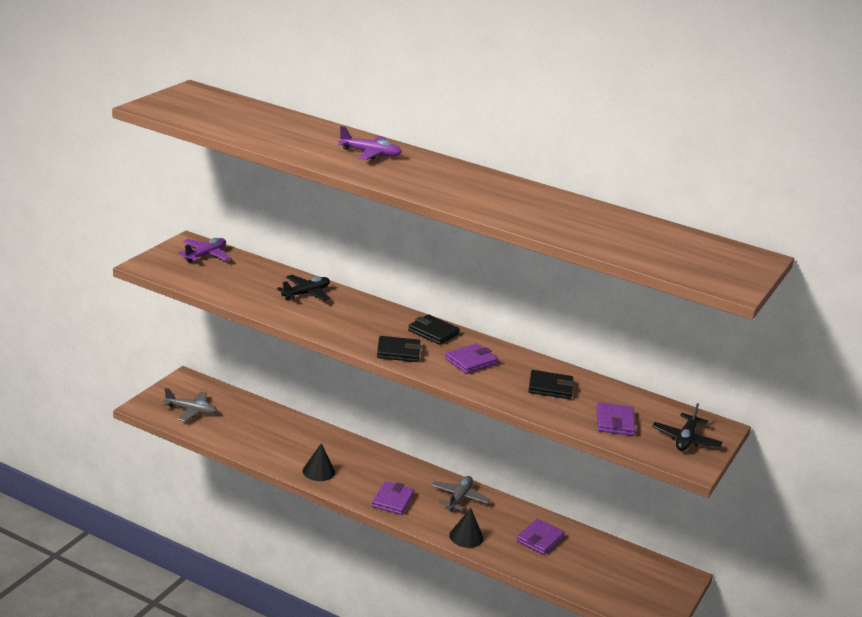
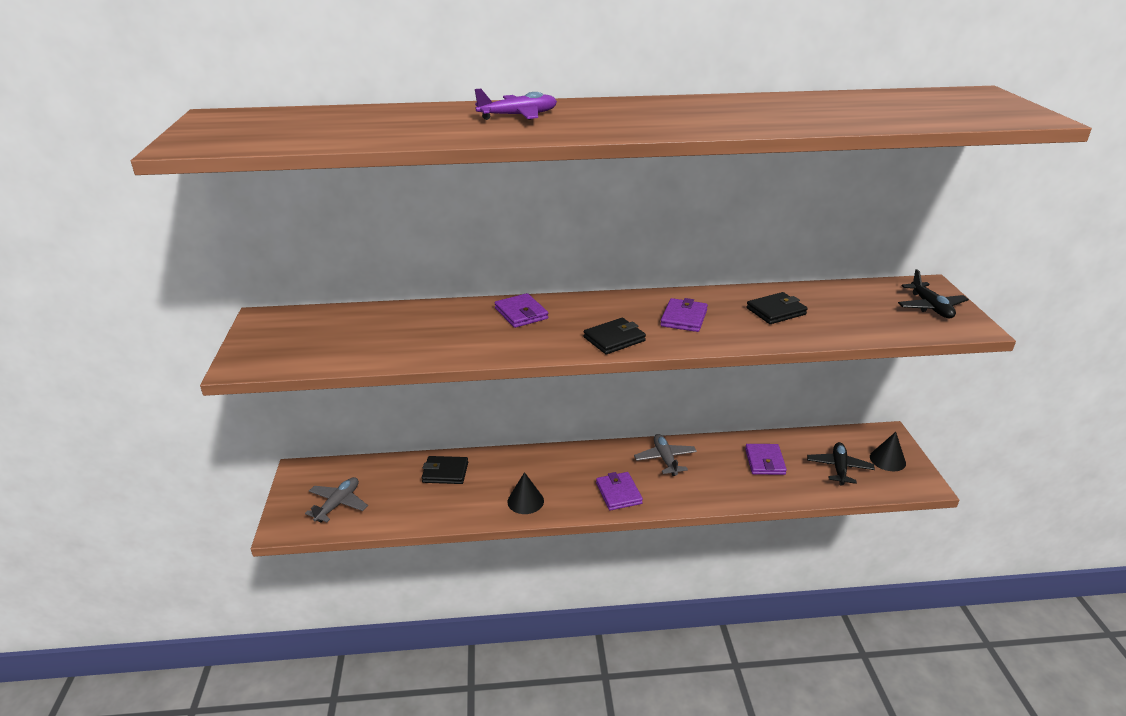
camera: 30 degrees left, 5 degrees up
grey plane [162,388,217,422] -> grey plane turned 45 degrees counterclockwise [305,477,368,522]
purple plane [178,238,231,263] -> none
black plane [277,275,330,301] -> black plane moved to [807,442,875,486]
black wallet [408,314,460,345] -> black wallet moved to [422,456,468,484]
black cone [449,508,484,548] -> black cone moved to [870,432,906,471]
purple wallet [597,402,635,436] -> purple wallet moved to [495,293,548,328]

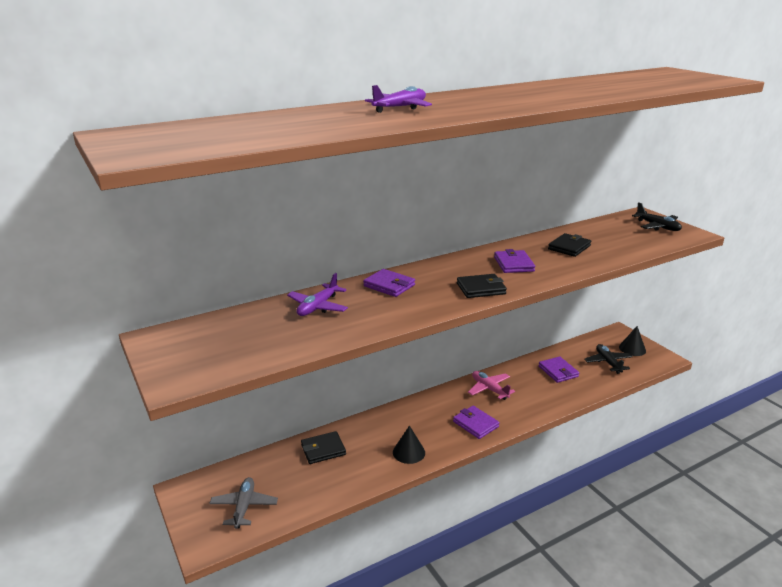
camera: 25 degrees left, 5 degrees down
black wallet [583,318,646,354] -> black wallet turned 45 degrees clockwise [457,274,507,298]
grey plane [634,434,697,476] -> pink plane [468,371,515,400]
none -> purple plane [287,273,348,316]

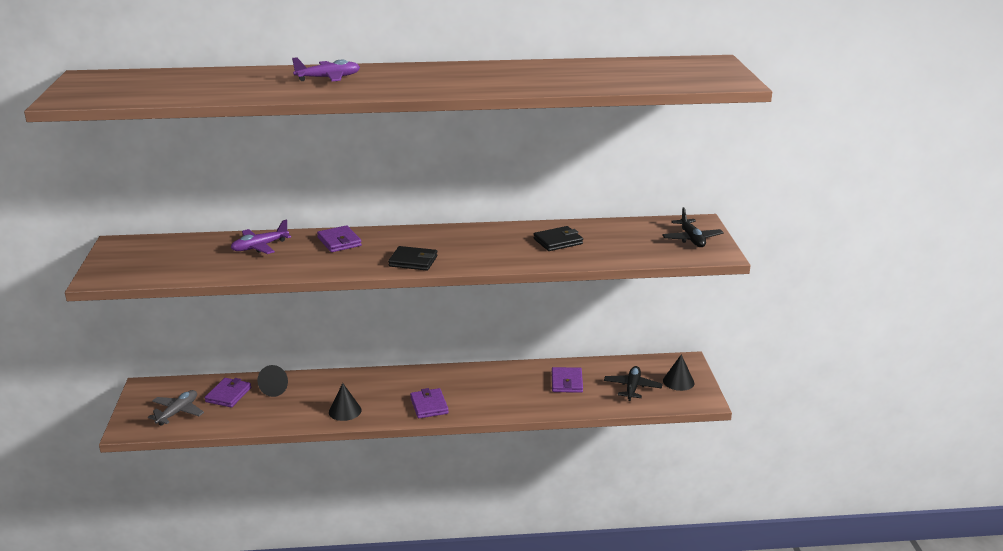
camera: 25 degrees right, 0 degrees up
black wallet [301,431,346,464] -> black cone [257,365,288,397]
pink plane [468,371,515,400] -> none
purple wallet [494,249,535,273] -> purple wallet moved to [205,378,251,407]

